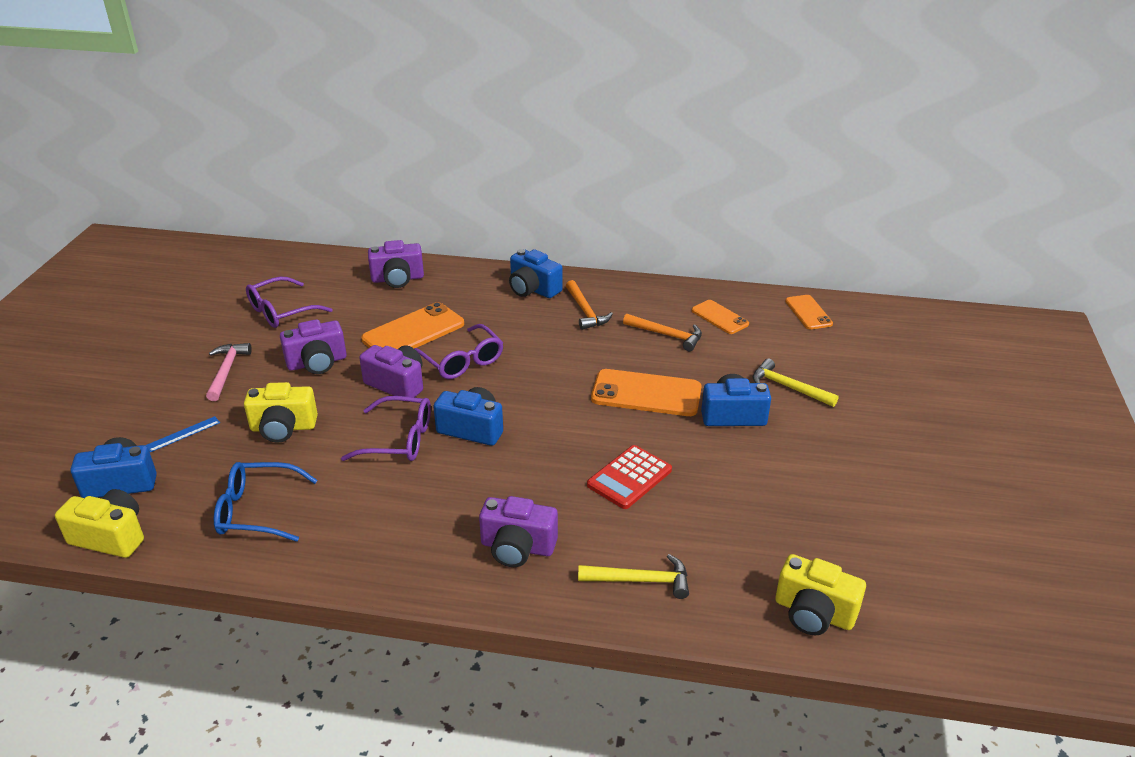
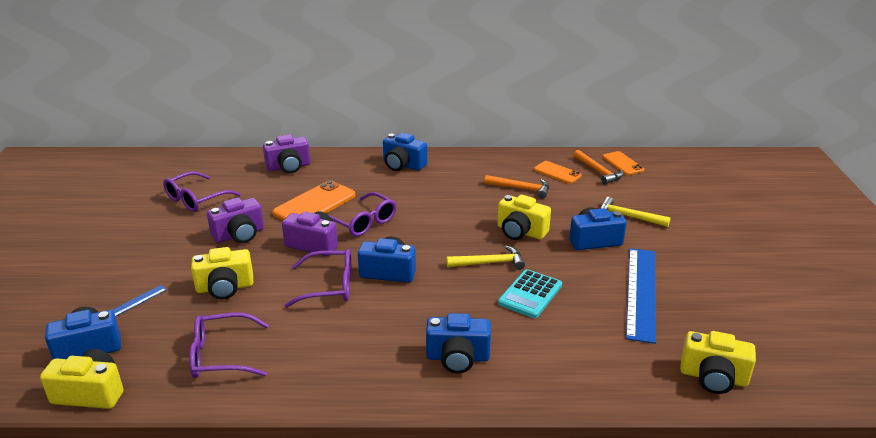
camera: 10 degrees left, 5 degrees down
pink hammer [206,343,252,401] -> none
blue glasses [214,462,317,542] -> purple glasses [189,312,269,378]
purple camera [479,496,558,567] -> blue camera [426,313,491,373]
orange hammer [566,280,613,330] -> orange hammer moved to [573,150,624,185]
yellow hammer [578,554,689,599] -> yellow hammer moved to [446,245,525,270]
red calculator [587,445,672,509] -> turquoise calculator [498,269,562,318]
orange phone [591,369,702,416] -> yellow camera [497,195,551,240]
none -> blue ruler [626,248,656,344]

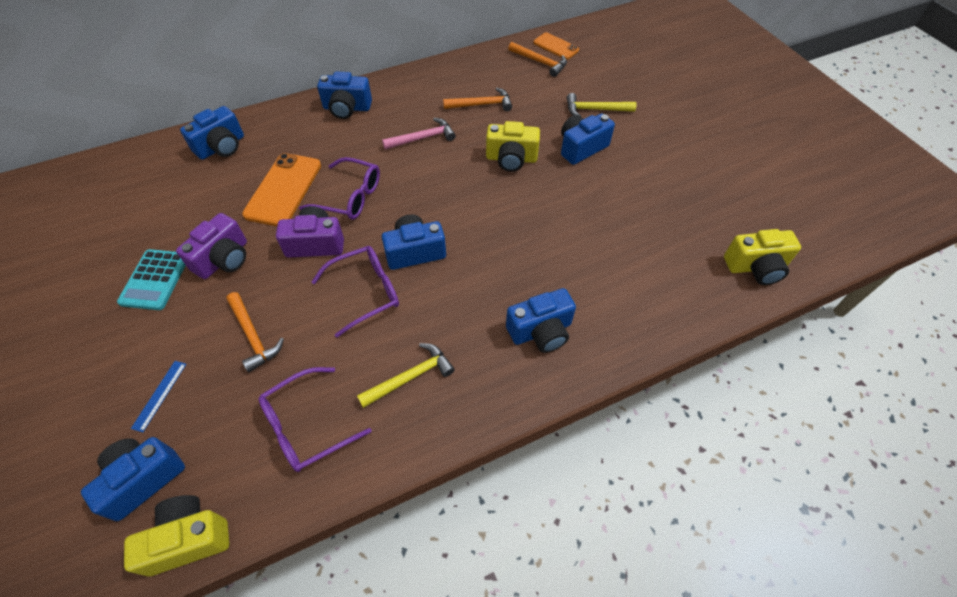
camera: 25 degrees left, 25 degrees up
purple glasses [163,171,241,212] -> none
yellow camera [191,247,253,299] -> orange hammer [226,292,284,372]
purple camera [263,134,310,173] -> blue camera [180,106,244,160]
yellow hammer [446,245,525,270] -> yellow hammer moved to [357,343,455,408]
turquoise calculator [498,269,562,318] -> turquoise calculator moved to [117,249,186,310]
orange phone [534,161,582,184] -> none
blue ruler [626,248,656,344] -> none
none -> pink hammer [382,118,456,150]

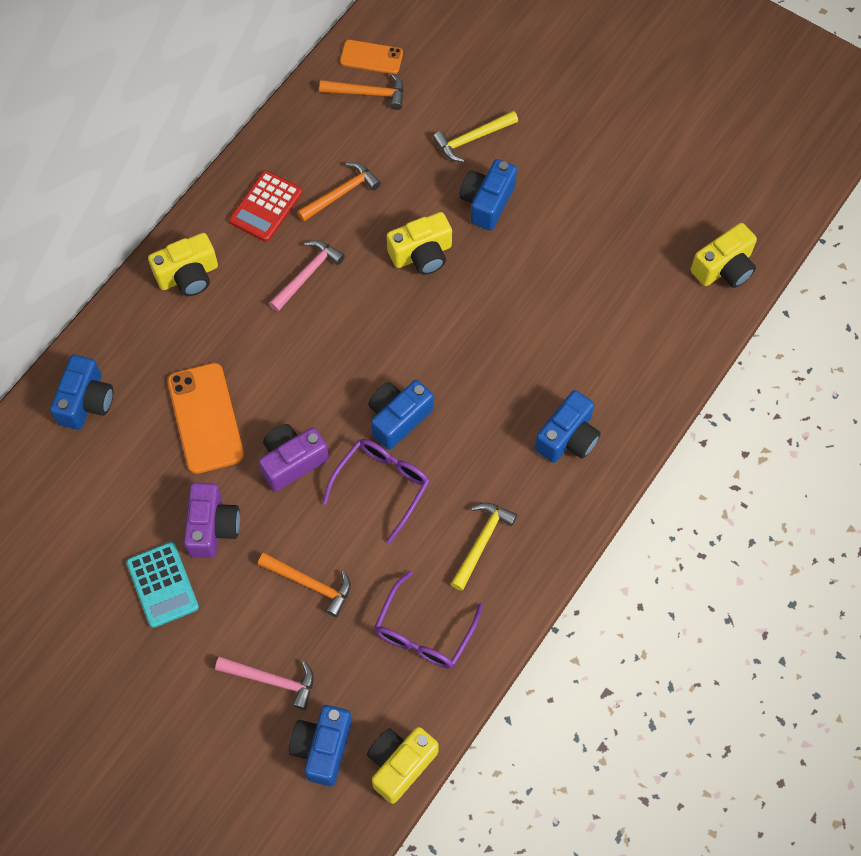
camera: 30 degrees left, 10 degrees up
blue ruler [131,361,186,432] -> pink hammer [215,657,314,710]
purple glasses [299,157,380,220] -> none
blue camera [317,71,372,119] -> yellow camera [148,233,218,296]
none -> red calculator [229,170,302,242]

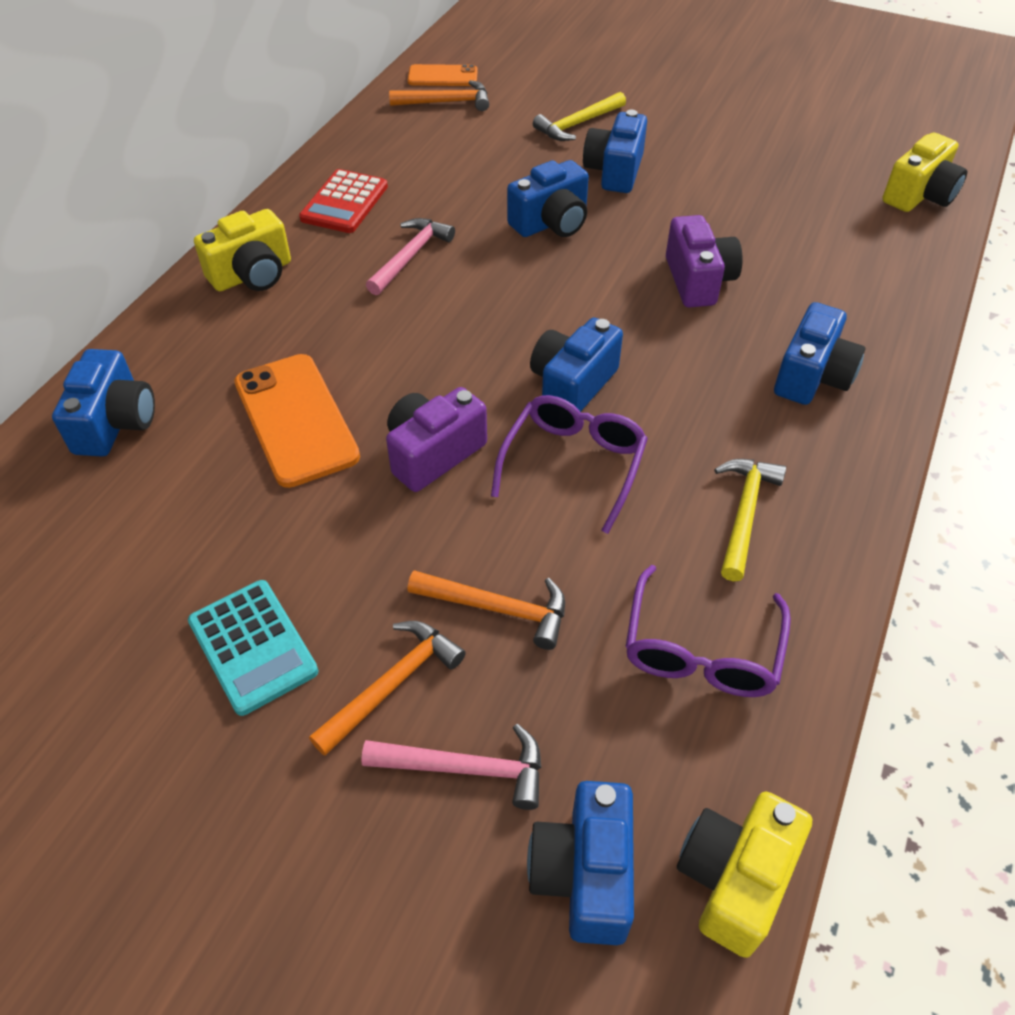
camera: 10 degrees left, 15 degrees down
purple camera [184,482,240,558] -> purple camera moved to [666,215,743,308]
orange hammer [297,162,381,222] -> orange hammer moved to [309,621,466,756]
yellow camera [387,212,452,275] -> blue camera [507,160,589,237]

